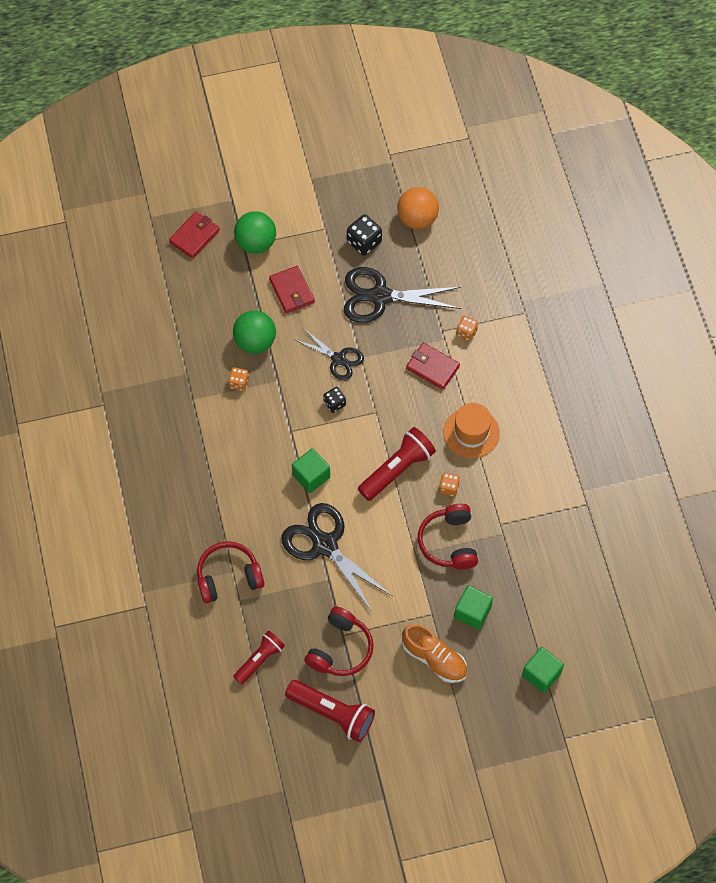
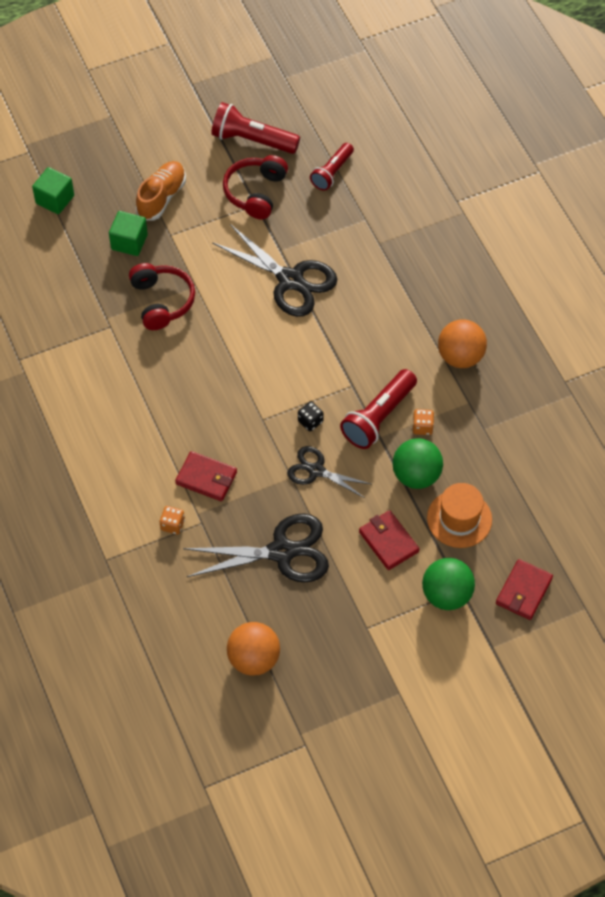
camera: 170 degrees right, 5 degrees down
red headphones [197,541,264,603] -> none
green cube [292,448,330,493] -> none
black dice [347,214,382,256] -> none
red flashlight [358,427,436,501] -> red flashlight moved to [340,369,417,449]
orange shoe [402,624,467,683] -> orange shoe turned 90 degrees clockwise [136,161,186,221]
orange dice [439,472,460,497] -> none
orange hat [443,403,500,458] -> orange hat moved to [427,483,492,548]
none -> orange ball [438,319,487,368]

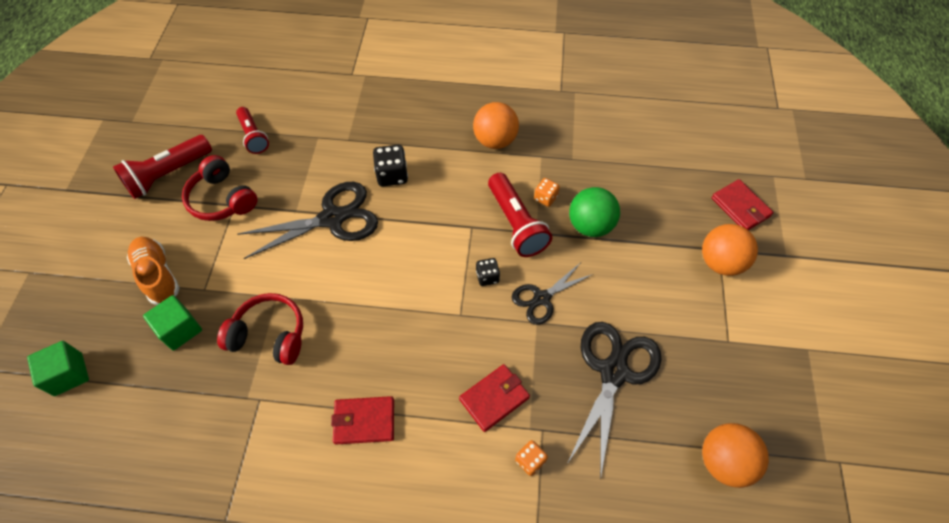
camera: 60 degrees left, 0 degrees up
red wallet [359,510,419,570] -> red wallet moved to [331,396,394,445]
green ball [422,558,475,610] -> orange ball [702,224,758,276]
orange hat [427,483,492,548] -> none
none -> black dice [373,145,408,187]

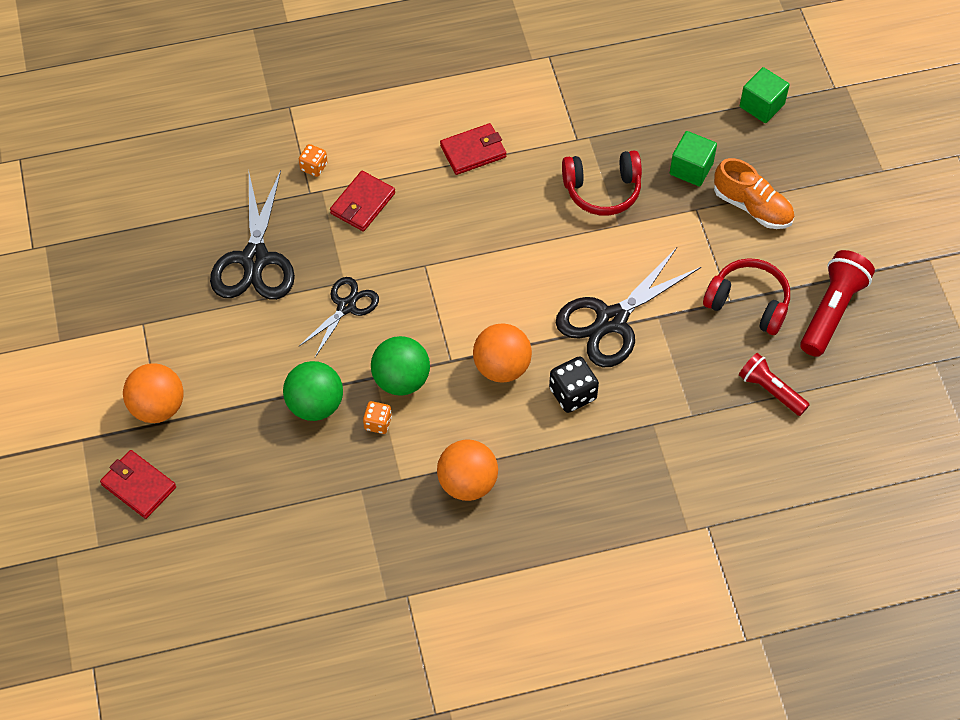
camera: 160 degrees right, 0 degrees up
black dice [476,258,500,286] -> none
red flashlight [488,173,552,257] -> green ball [371,336,430,395]
orange ball [702,423,769,488] -> orange ball moved to [473,323,532,383]

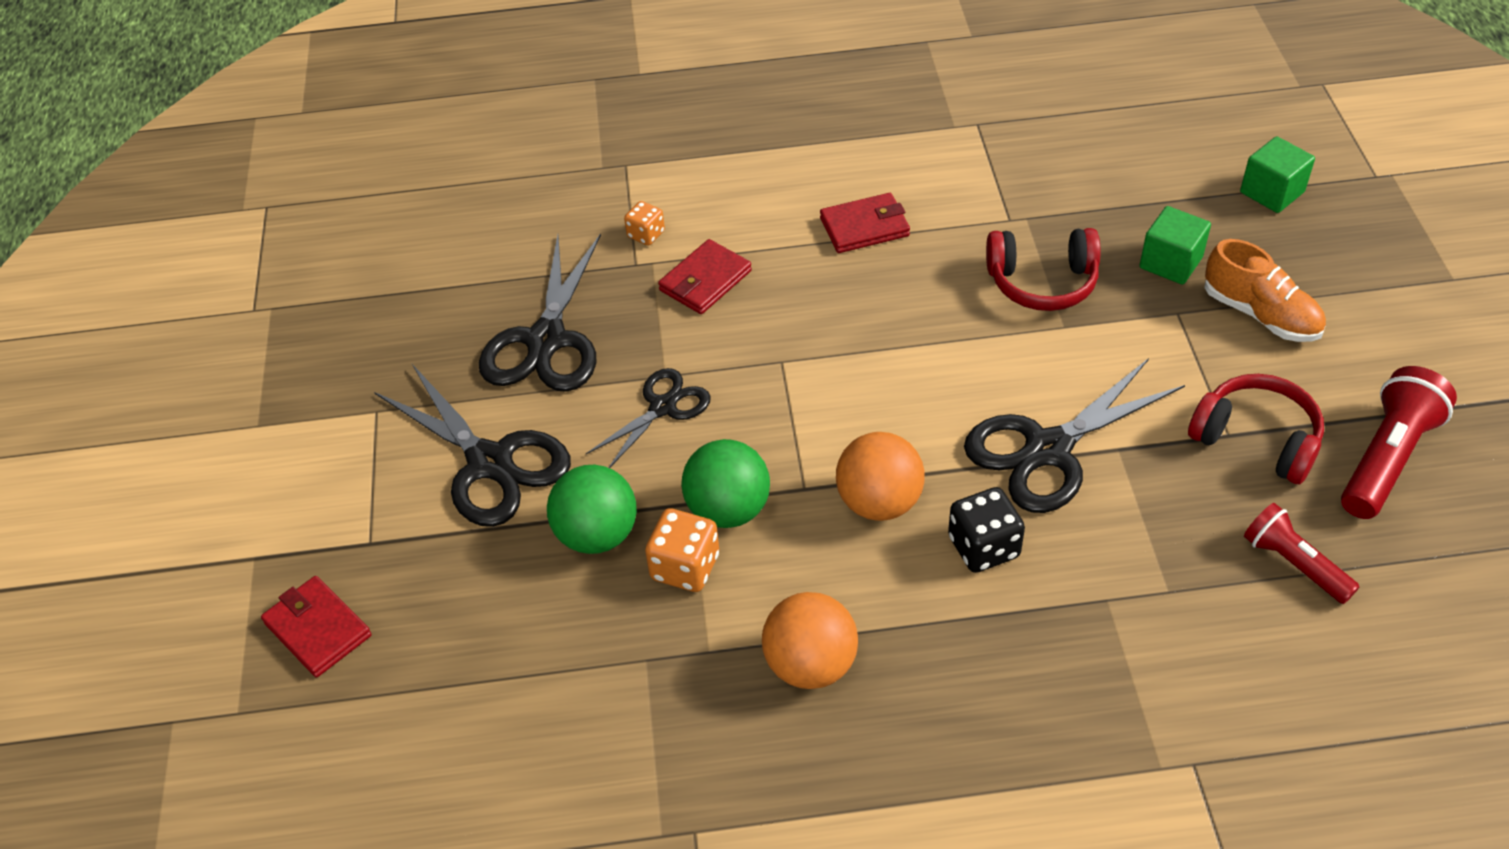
camera: 10 degrees right, 10 degrees down
orange ball [123,363,184,423] -> none
orange dice [363,401,392,434] -> orange dice [645,508,719,592], size x1.60
none -> black scissors [374,364,571,527]

